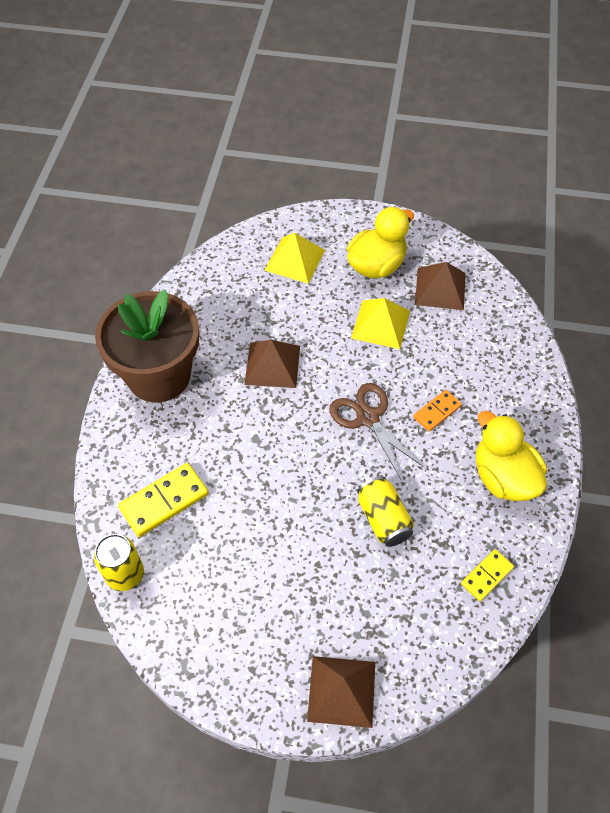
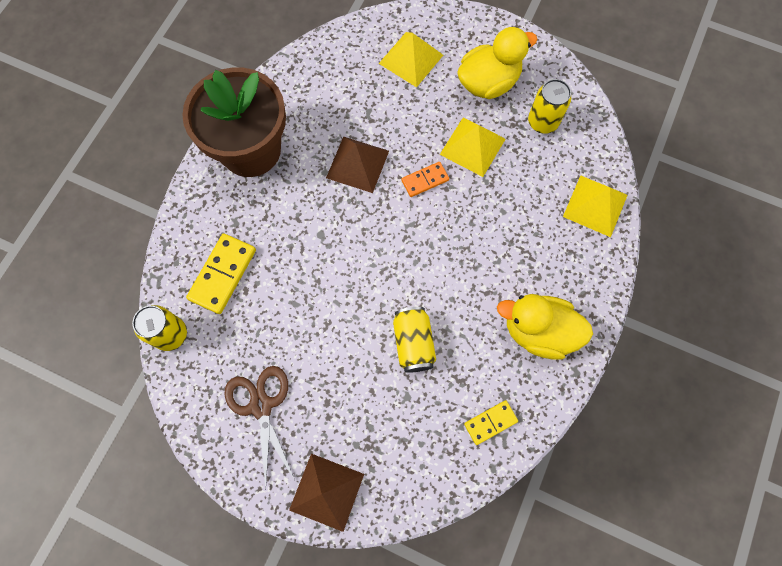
camera: 15 degrees right, 15 degrees up
yellow domino [118,463,209,537] -> yellow domino turned 45 degrees counterclockwise [186,234,256,314]
brown scissors [329,383,424,479] -> brown scissors moved to [224,366,295,489]
orange domino [413,390,462,431] -> orange domino moved to [401,162,449,197]
brown pyramid [415,262,466,310] -> yellow can [528,79,571,134]
yellow duck [476,411,547,501] -> yellow duck turned 60 degrees counterclockwise [497,294,593,359]
none -> yellow pyramid [563,175,628,237]

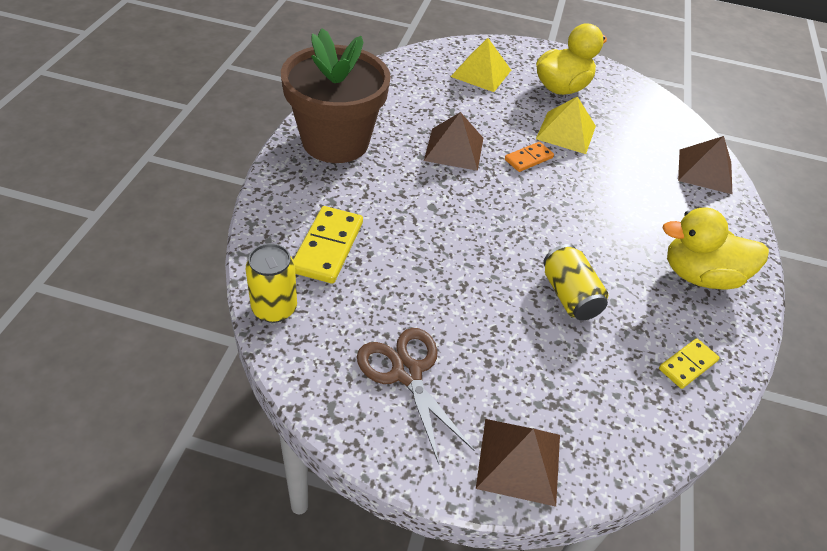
camera: 15 degrees left, 25 degrees down
yellow can [528,79,571,134] -> none
yellow pyramid [563,175,628,237] -> brown pyramid [678,136,732,194]

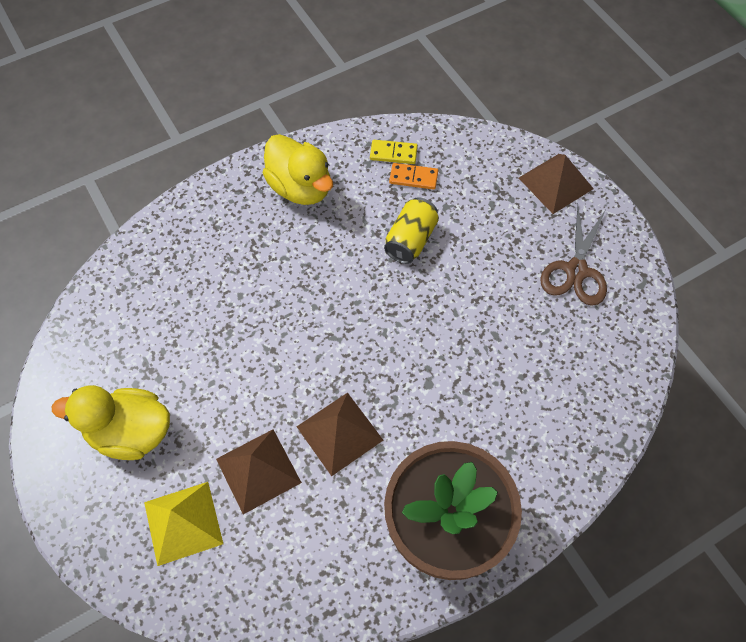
camera: 130 degrees left, 15 degrees up
yellow can [246,243,297,323] -> none
yellow domino [293,206,363,284] -> none
orange domino [505,142,554,172] -> orange domino moved to [389,163,438,190]
yellow pyramid [536,96,596,154] -> none
brown pyramid [678,136,732,194] -> brown pyramid moved to [216,429,302,514]

